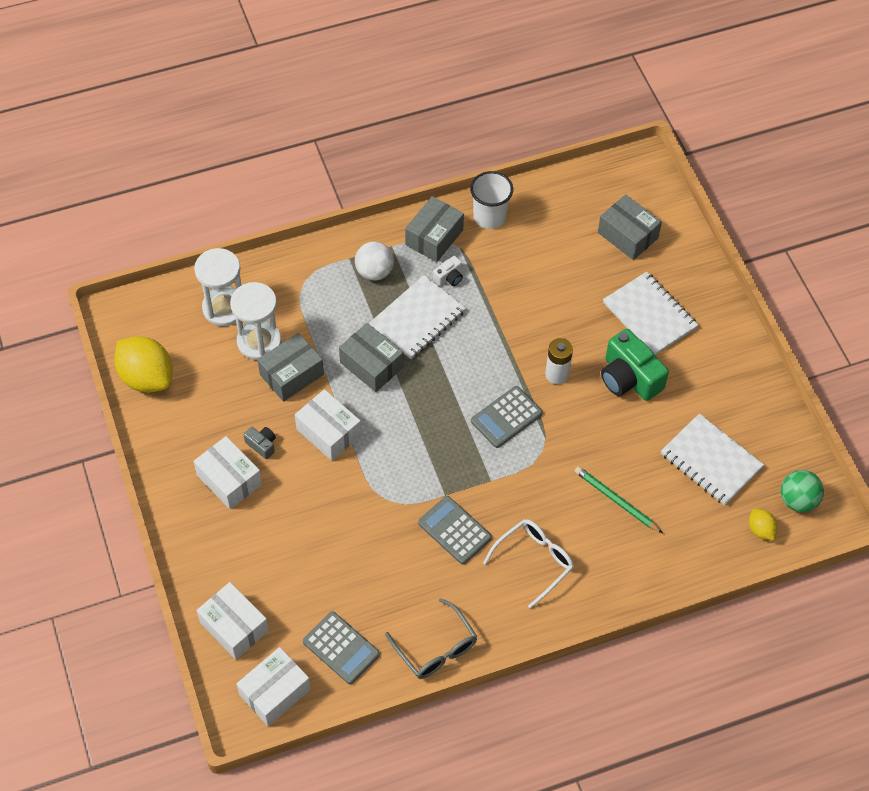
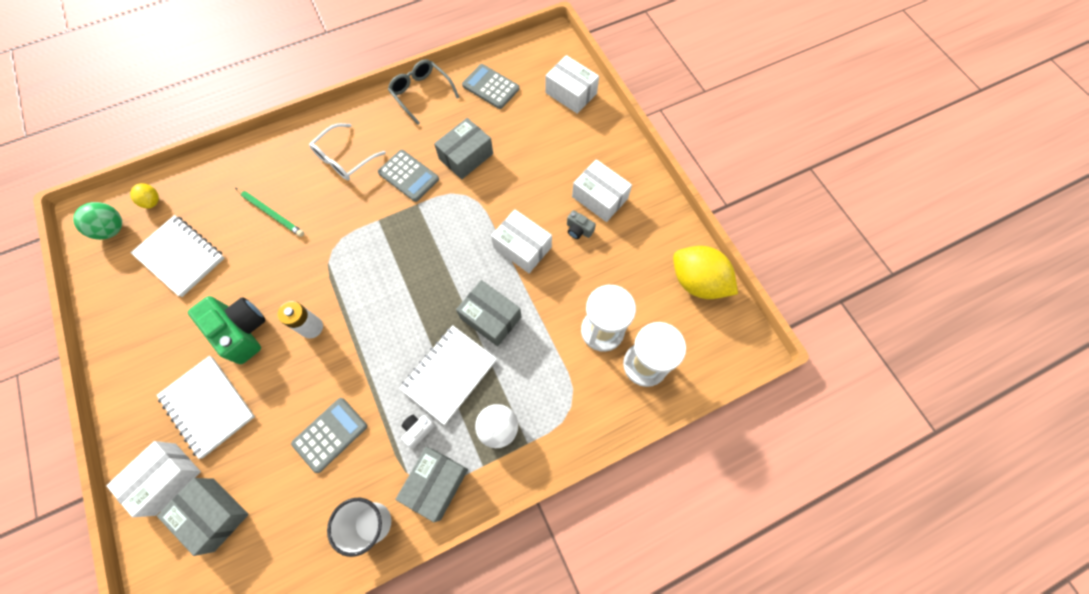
camera: 175 degrees right, 10 degrees up
white box [236,647,311,726] -> white box moved to [106,441,201,517]
grey box [258,333,324,402] -> grey box moved to [434,118,493,180]
grey calculator [471,386,543,448] -> grey calculator moved to [291,398,367,473]

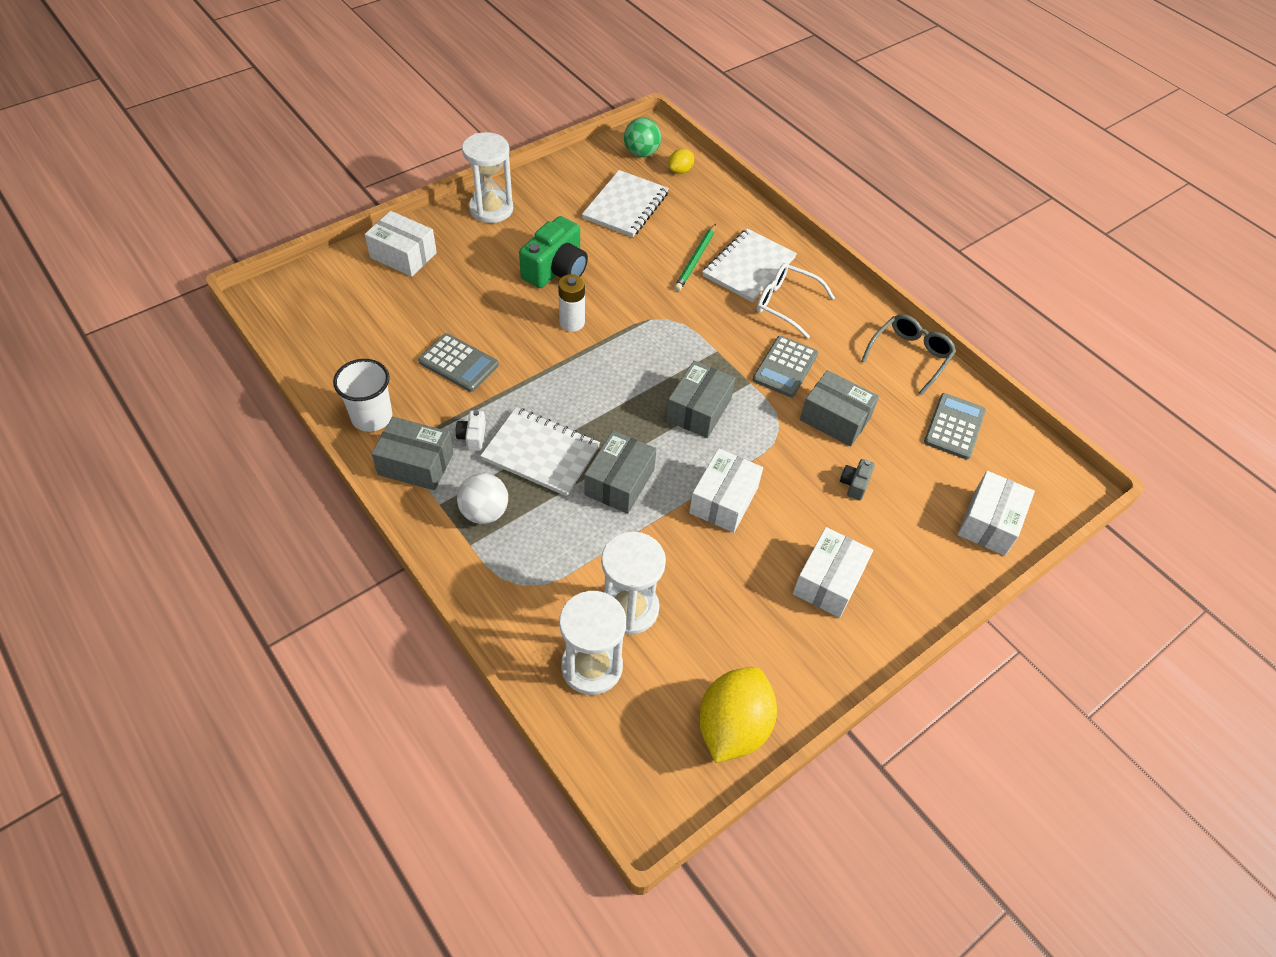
camera: 75 degrees right, 15 degrees down
white notebook [157,355,255,459] -> white notebook moved to [702,228,797,302]
grey box [157,478,249,556] -> grey box moved to [666,360,735,438]
white camera [401,415,435,448] -> white camera turned 120 degrees counterclockwise [456,410,486,451]
grey camera [567,210,596,239] -> grey camera moved to [840,459,875,500]
none -> white hourglass [462,132,513,223]

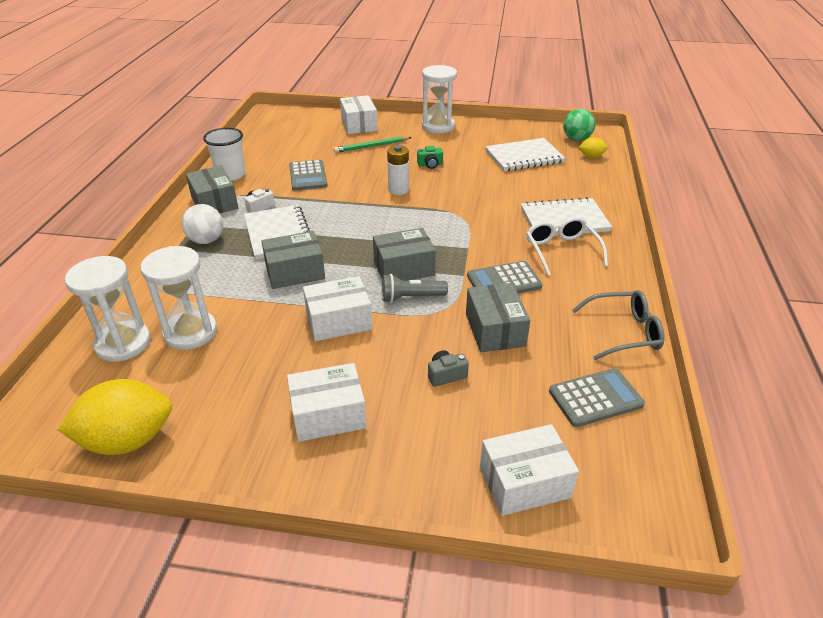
camera: 50 degrees right, 15 degrees down
green camera [519,216,588,288] -> green camera [417,146,443,169], size x0.47
green pencil [674,224,716,291] -> green pencil moved to [334,136,412,153]
none -> grey flashlight [382,274,448,303]

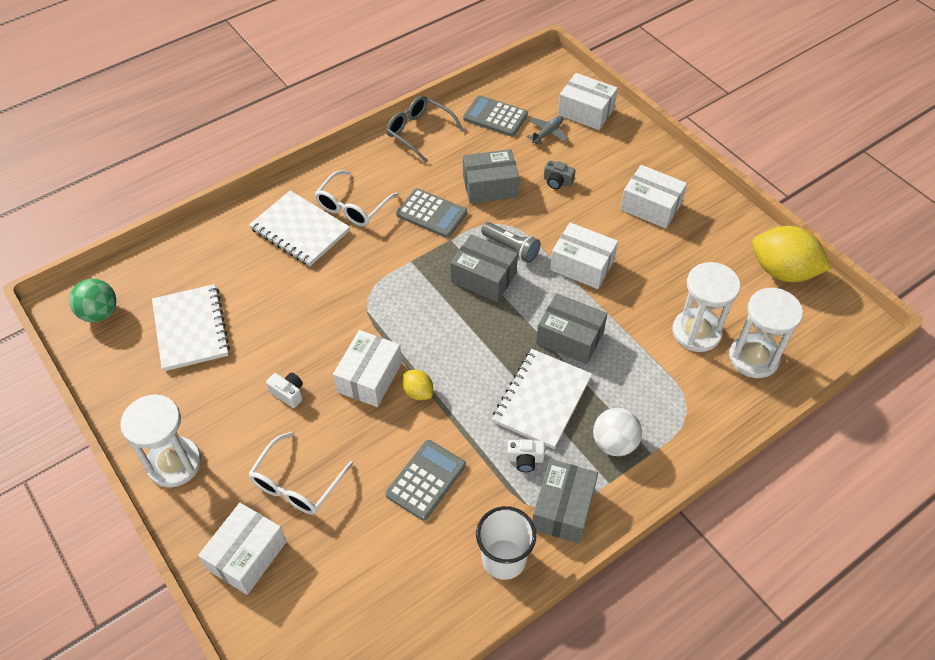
camera: 135 degrees left, 15 degrees up
green pencil [334,136,412,153] -> white glasses [248,432,353,515]
white battery [387,145,409,195] -> white box [333,330,402,407]
green camera [417,146,443,169] -> white camera [266,373,303,408]
grey box [466,283,530,352] -> grey box turned 45 degrees clockwise [463,149,519,204]
white notebook [485,138,565,171] -> white notebook turned 45 degrees clockwise [152,284,230,371]
yellow lemon [579,137,609,158] -> yellow lemon moved to [402,370,433,400]
none -> grey plane [527,116,569,145]

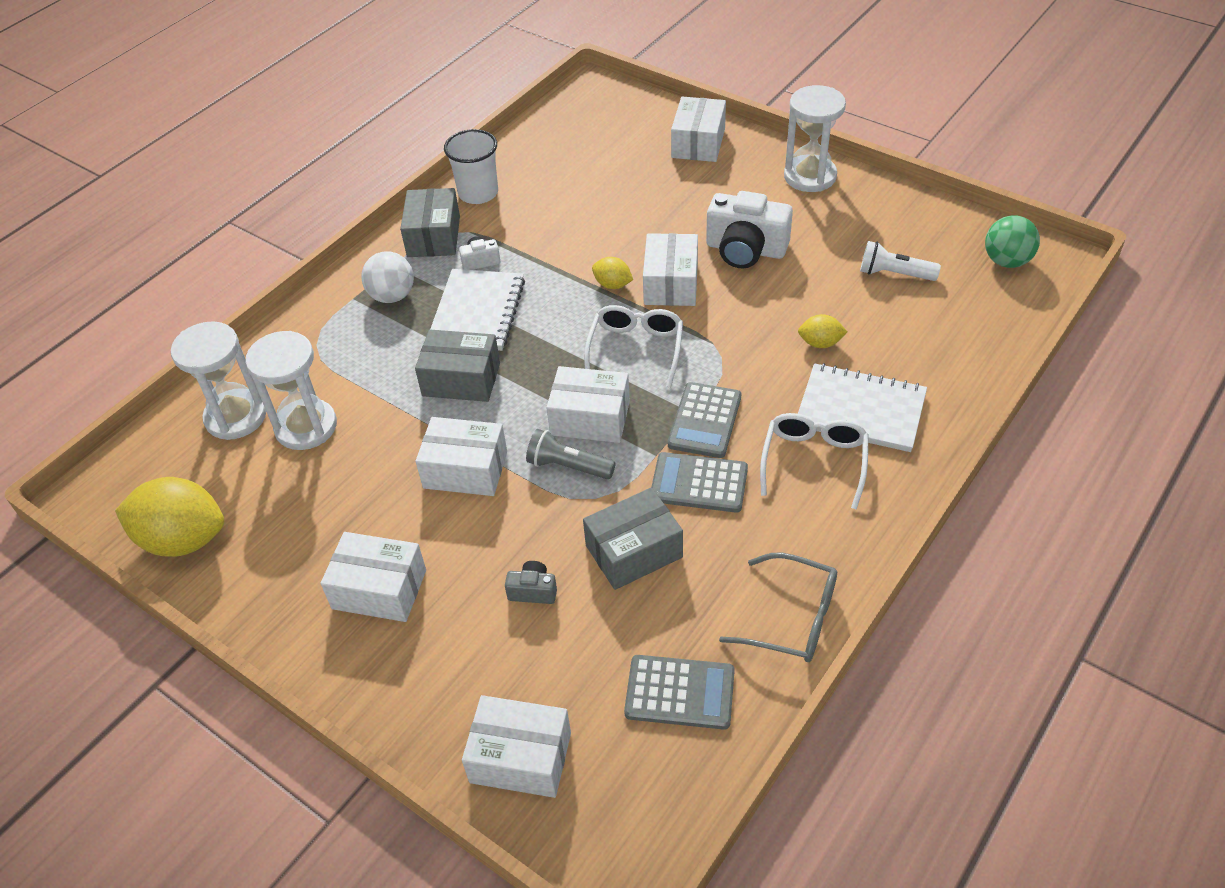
camera: 165 degrees right, 5 degrees down
white notebook [152,284,230,371] -> white flashlight [860,241,941,281]
white glasses [248,432,353,515] -> white glasses moved to [584,305,683,388]
white camera [266,373,303,408] -> white camera [706,191,793,268], size x2.13
grey calculator [385,440,466,520] -> grey calculator moved to [668,382,741,458]
grey box [450,234,518,302] -> white box [546,366,630,443]
grey plane [527,116,569,145] -> none
none -> yellow lemon [798,314,847,348]

